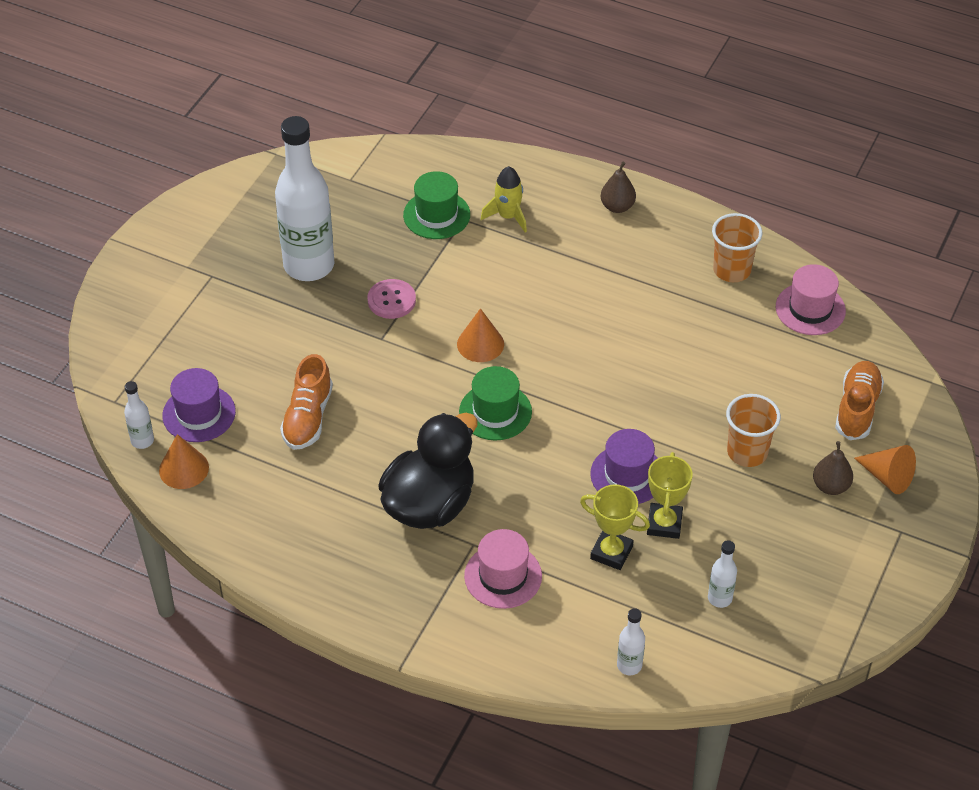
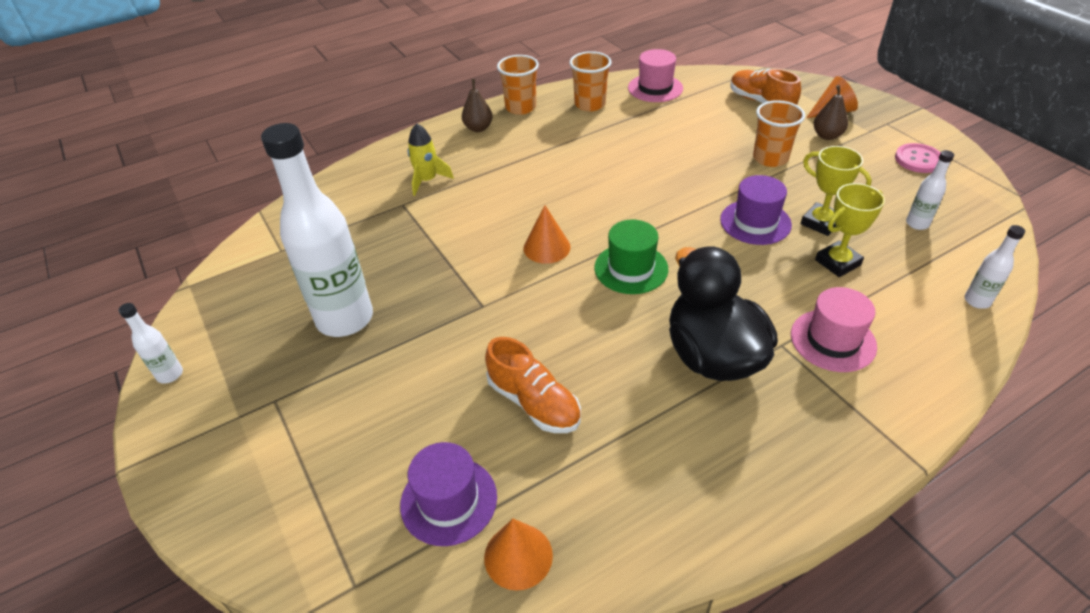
camera: 55 degrees left, 5 degrees down
white bottle [124,381,154,449] -> white bottle moved to [118,303,183,384]
pink button [368,279,416,319] -> pink button moved to [895,143,941,173]
green hat [403,171,470,239] -> none
none -> orange cup [497,55,539,115]

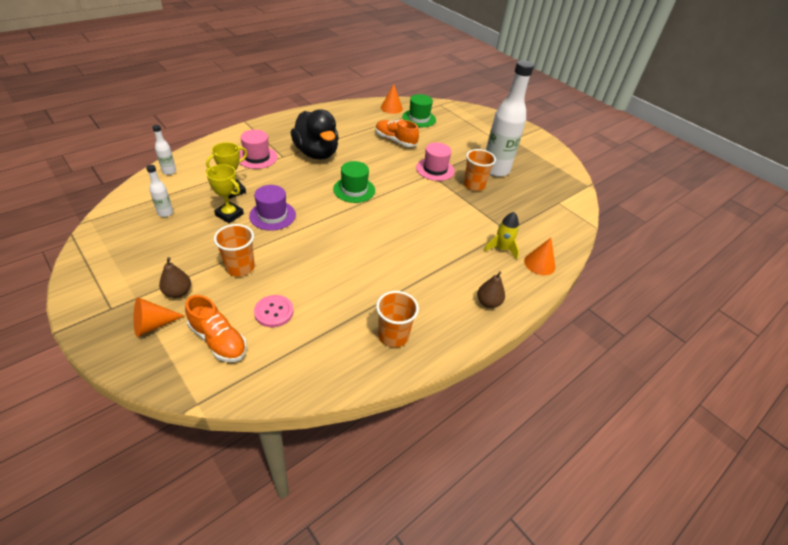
camera: 165 degrees right, 0 degrees up
white bottle [118,303,183,384] -> none
purple hat [400,442,497,546] -> green hat [402,94,436,127]
orange cup [497,55,539,115] -> orange cup moved to [464,149,496,191]
orange cone [523,205,571,264] -> orange cone moved to [524,238,555,275]
pink hat [628,49,683,102] -> pink hat moved to [416,142,455,181]
pink button [895,143,941,173] -> pink button moved to [254,295,294,327]

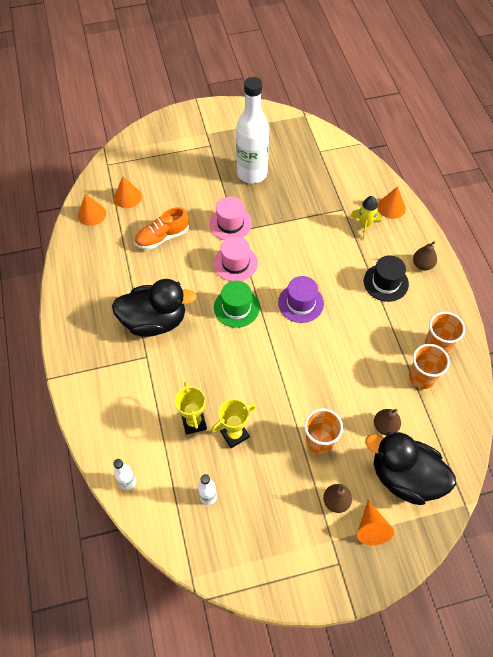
camera: 60 degrees left, 15 degrees up
orange shoe [185,295,247,362] -> black duck [365,432,456,505]
pink hat [239,130,278,169] -> pink hat moved to [214,236,258,281]
purple hat [249,185,296,231] -> purple hat moved to [278,276,324,323]
pink button [254,295,294,327] -> brown pear [374,409,401,435]
green hat [402,94,436,127] -> orange cone [114,176,142,208]
orange cup [464,149,496,191] -> orange cup moved to [409,344,450,389]
none -> black hat [364,255,409,302]

